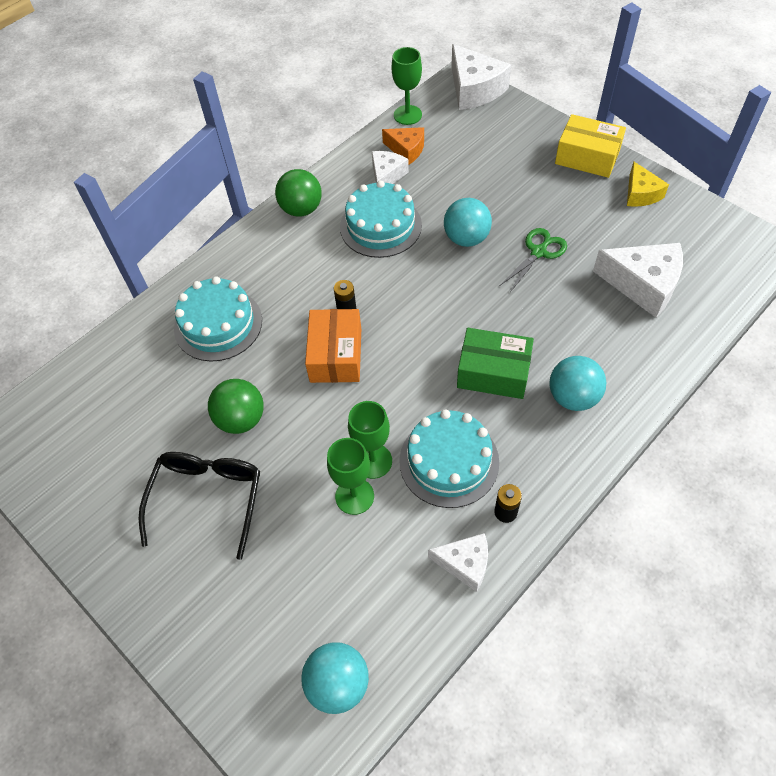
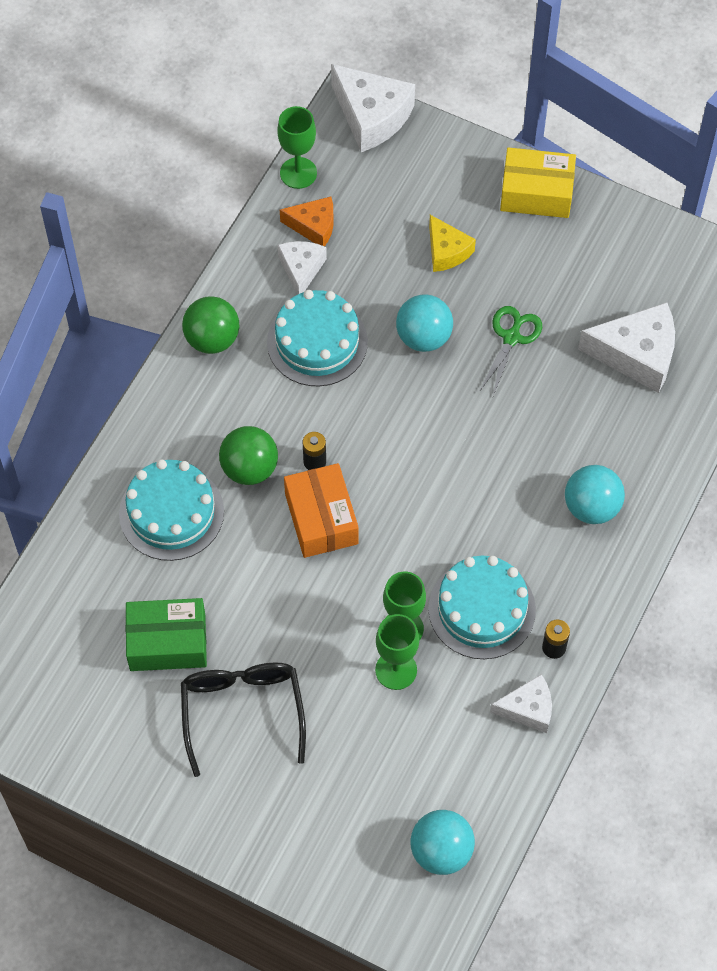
camera: 20 degrees left, 5 degrees up
green ball [208,379,264,434] -> green ball moved to [219,426,278,485]
green box [457,328,534,399] -> green box moved to [125,598,207,671]
yellow cheese [627,162,669,207] -> yellow cheese moved to [429,215,476,272]

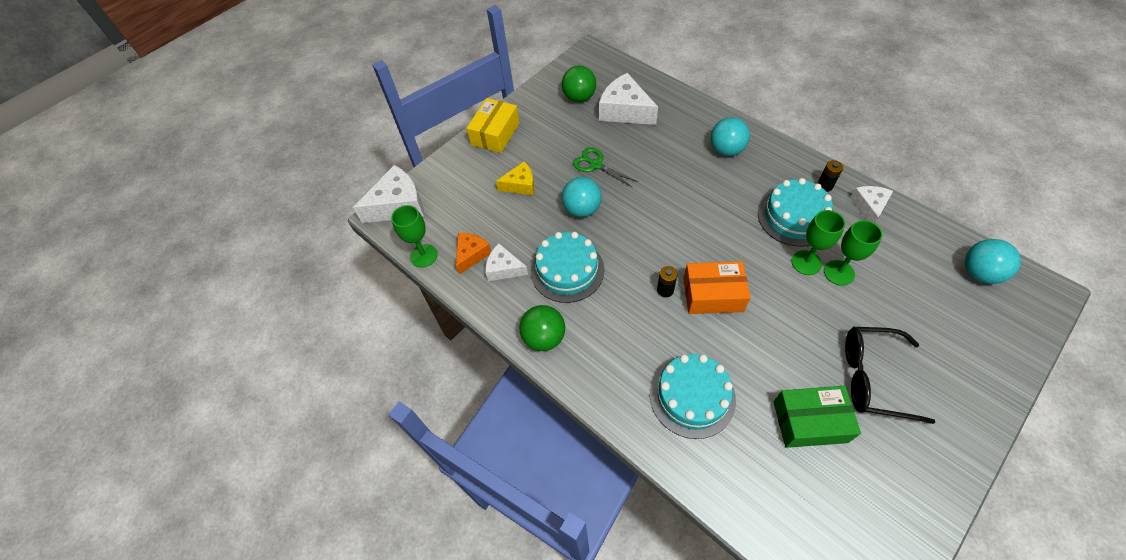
camera: 70 degrees left, 5 degrees down
green box [125,598,207,671] -> green box turned 75 degrees clockwise [773,386,861,448]
green ball [219,426,278,485] -> green ball moved to [562,66,596,102]
white cheese [578,302,675,393] -> white cheese turned 75 degrees counterclockwise [599,73,658,125]

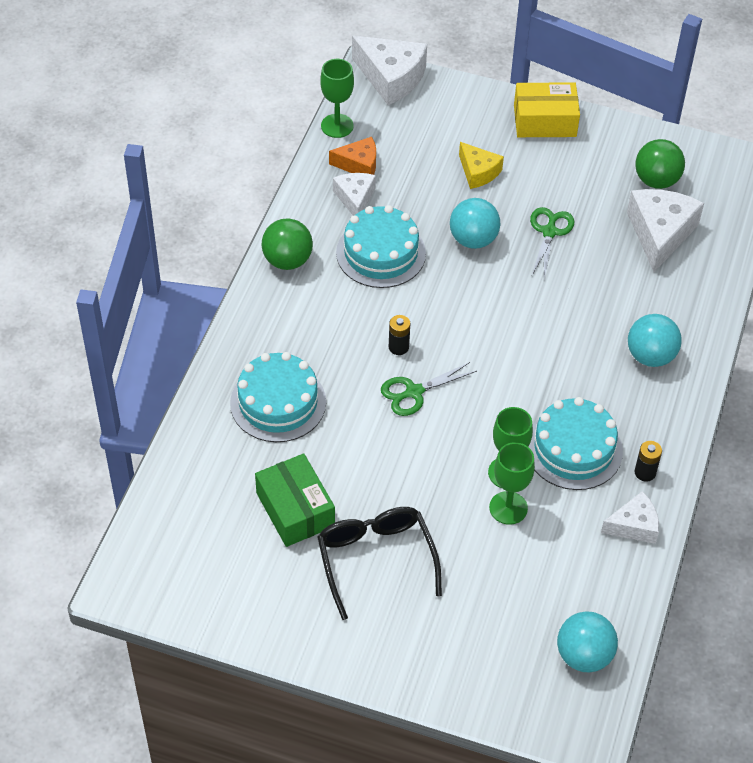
camera: 60 degrees right, 5 degrees down
orange box [683,261,751,314] -> green scissors [381,362,477,416]

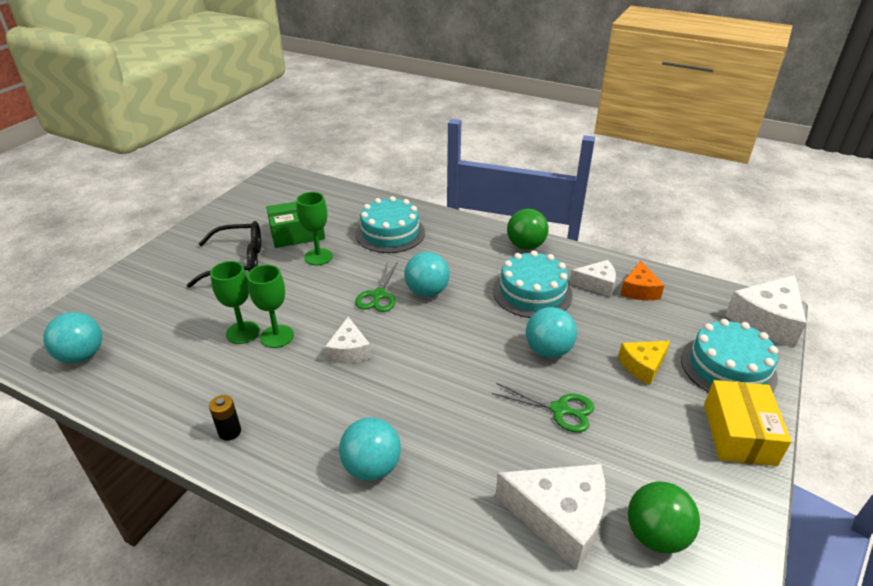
camera: 100 degrees right, 15 degrees down
green goblet [320,59,354,138] -> green goblet moved to [296,192,333,265]
green scissors [381,362,477,416] -> green scissors turned 150 degrees counterclockwise [355,261,398,312]
black battery [389,315,410,355] -> turquoise ball [404,252,450,297]
turquoise cake [528,397,623,490] -> turquoise cake moved to [681,319,778,393]
white cheese [601,491,659,544] -> white cheese moved to [325,317,371,364]

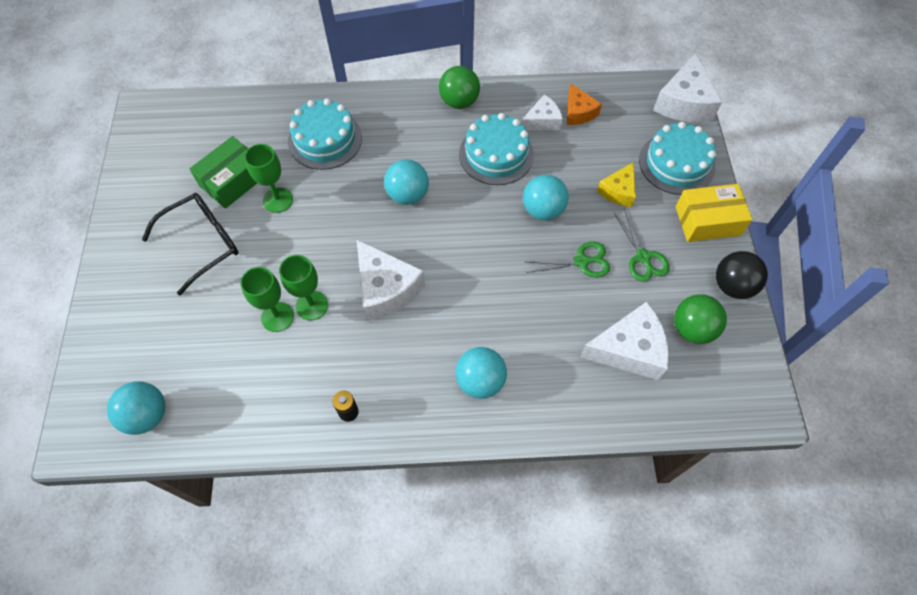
camera: 30 degrees left, 25 degrees up
white cheese [325,317,371,364] -> white cheese [357,240,425,321], size x1.67
green scissors [355,261,398,312] -> green scissors moved to [614,209,670,282]
yellow box [704,380,792,466] -> yellow box turned 75 degrees counterclockwise [675,184,753,242]
none -> black ball [716,251,768,299]

